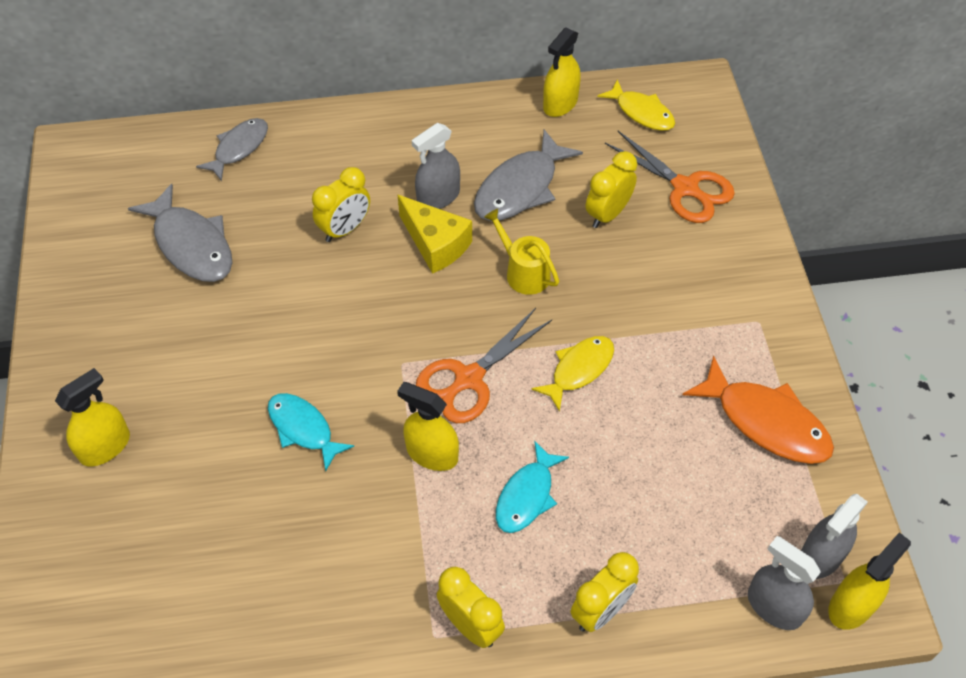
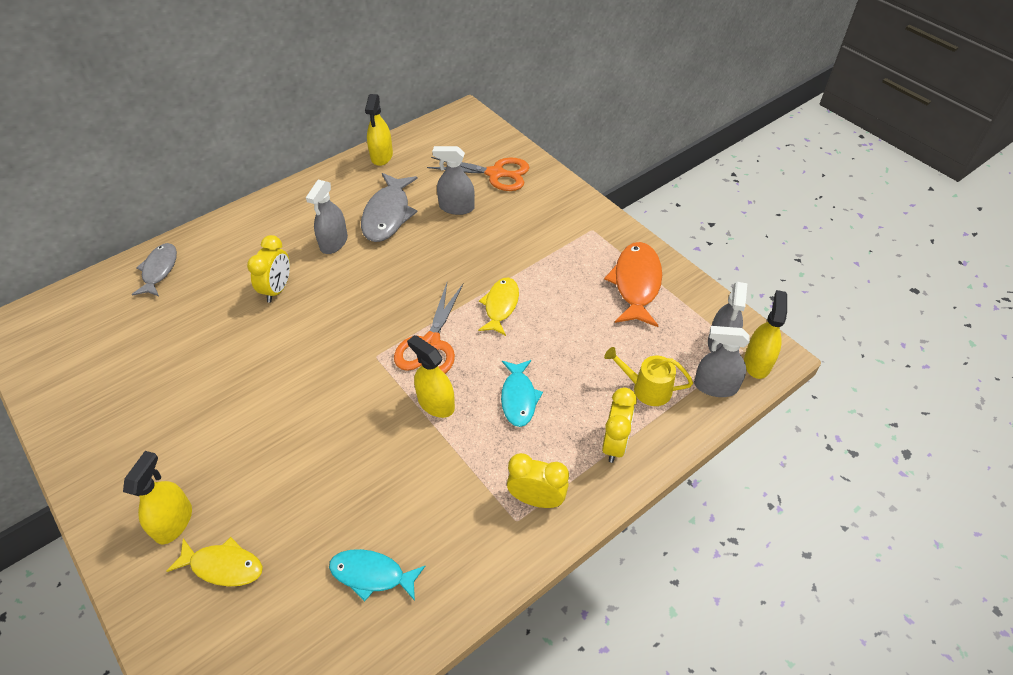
camera: 30 degrees left, 5 degrees down
grey fish [128,184,233,282] -> none
turquoise fish [268,393,354,471] -> turquoise fish moved to [329,549,425,601]
yellow spray bottle [397,382,459,471] -> yellow spray bottle turned 45 degrees clockwise [407,335,455,418]
yellow cheese [398,195,472,274] -> none
yellow watering can [484,209,559,295] -> yellow watering can moved to [604,347,693,406]
yellow clock [586,151,637,228] -> grey spray bottle [432,146,475,215]
yellow fish [597,79,675,131] -> yellow fish moved to [166,537,263,587]
orange fish [683,355,834,464] -> orange fish turned 90 degrees counterclockwise [604,242,662,327]

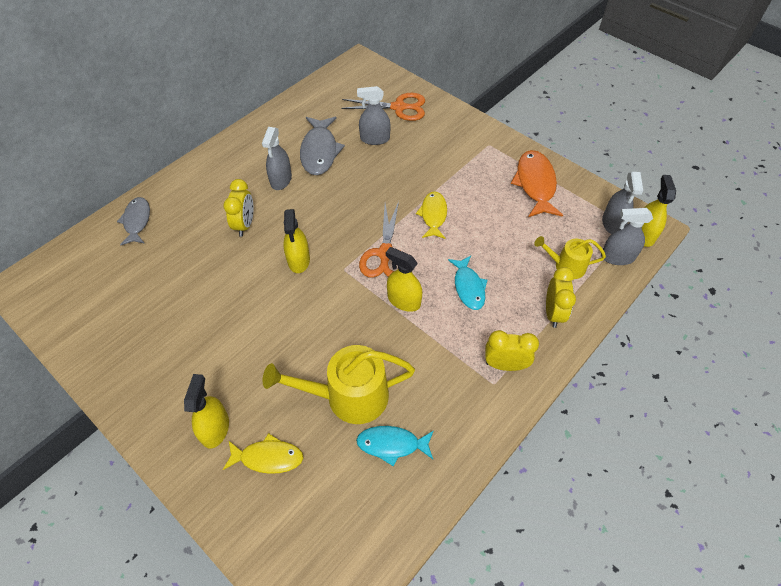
camera: 10 degrees left, 5 degrees up
yellow spray bottle [365,94,393,166] -> yellow spray bottle moved to [283,209,310,273]
none -> yellow watering can [263,345,415,424]

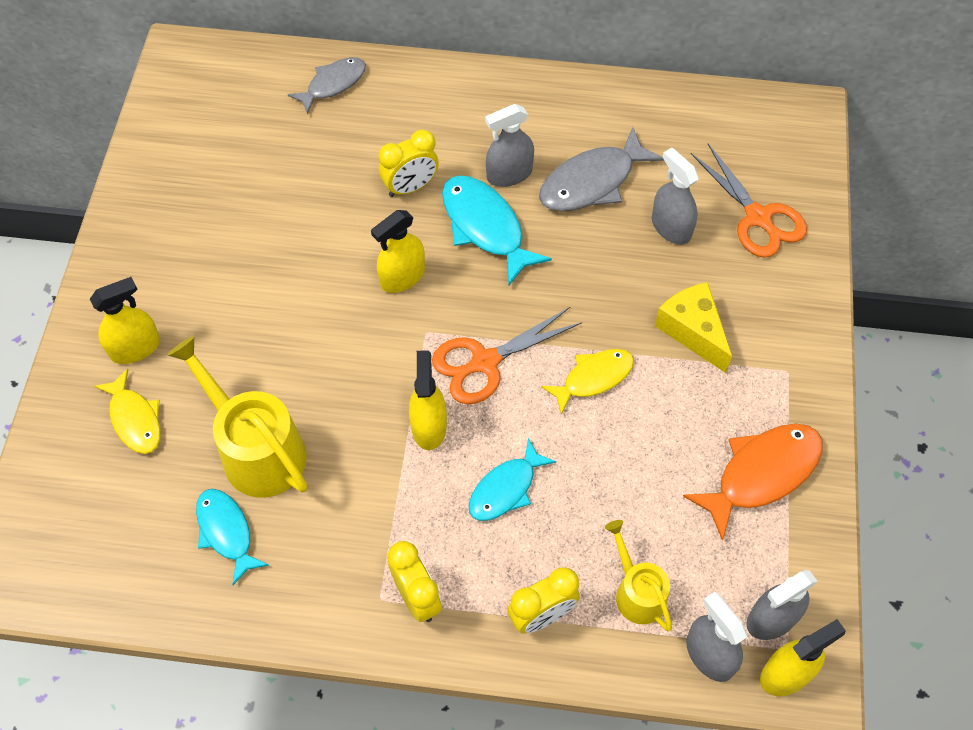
camera: 55 degrees right, 5 degrees up
none -> turquoise fish [442,175,552,285]
none -> yellow cheese [655,282,732,373]

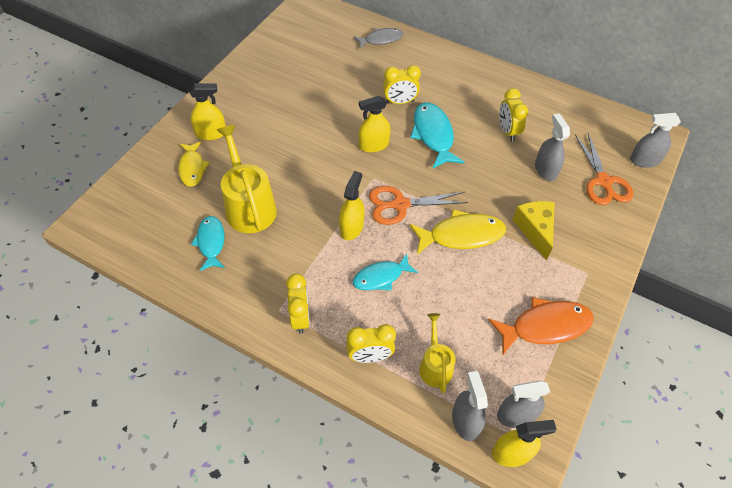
camera: 20 degrees right, 5 degrees down
grey spray bottle [485,104,534,187] -> grey spray bottle moved to [630,113,681,168]
grey fish [539,127,664,212] -> yellow clock [499,88,528,141]
yellow fish [541,349,634,415] -> yellow fish [409,209,506,254], size x1.52

